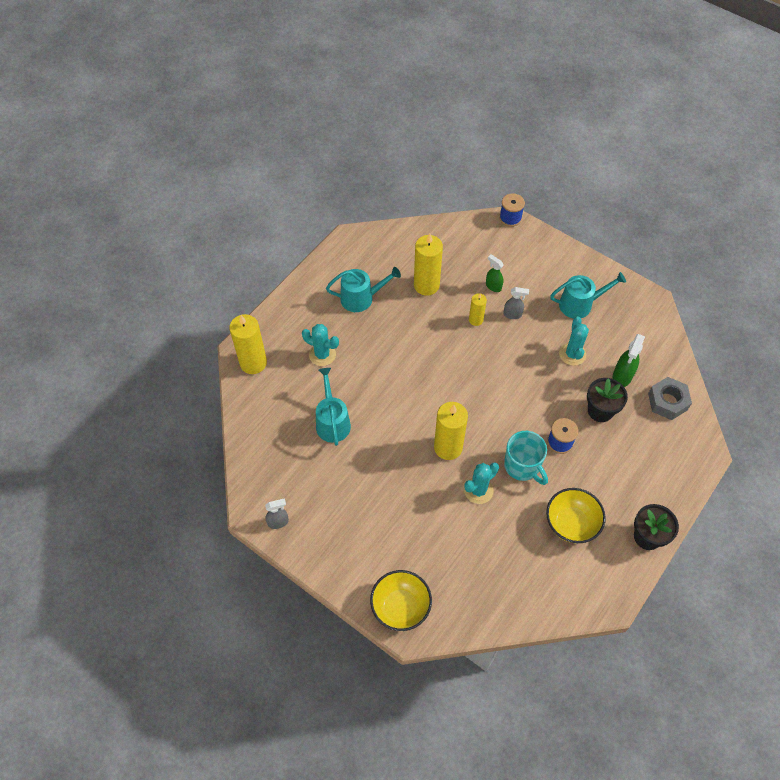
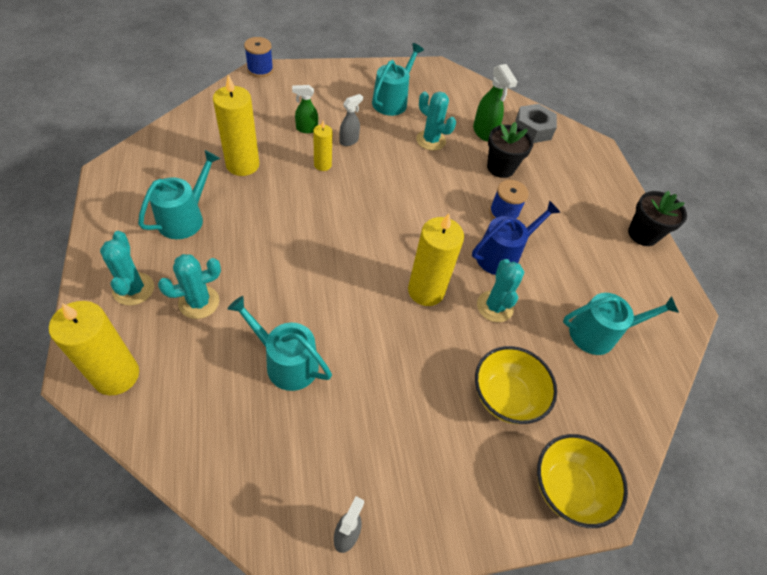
camera: 55 degrees left, 5 degrees down
turquoise mug [504,431,548,485] -> blue watering can [472,200,561,275]
yellow bowl [546,488,606,543] -> yellow bowl moved to [475,346,557,424]
none -> turquoise cactus [100,231,154,305]
none -> turquoise watering can [563,293,679,355]

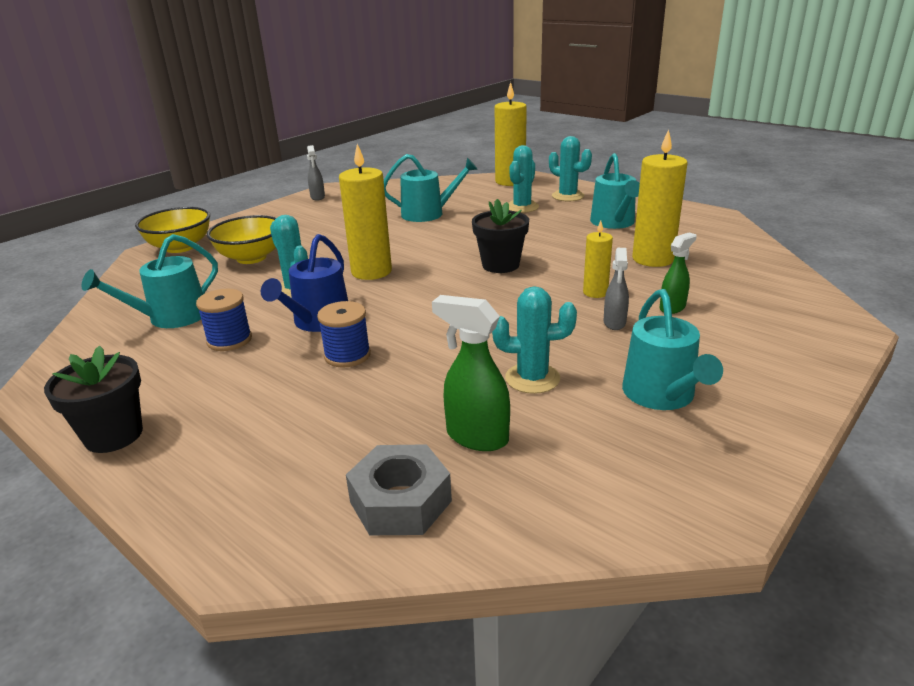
camera: 150 degrees right, 25 degrees down
blue spool [244,37,273,77] -> blue spool moved to [196,289,252,351]
black flower pot [487,122,533,178] -> black flower pot moved to [472,199,529,273]

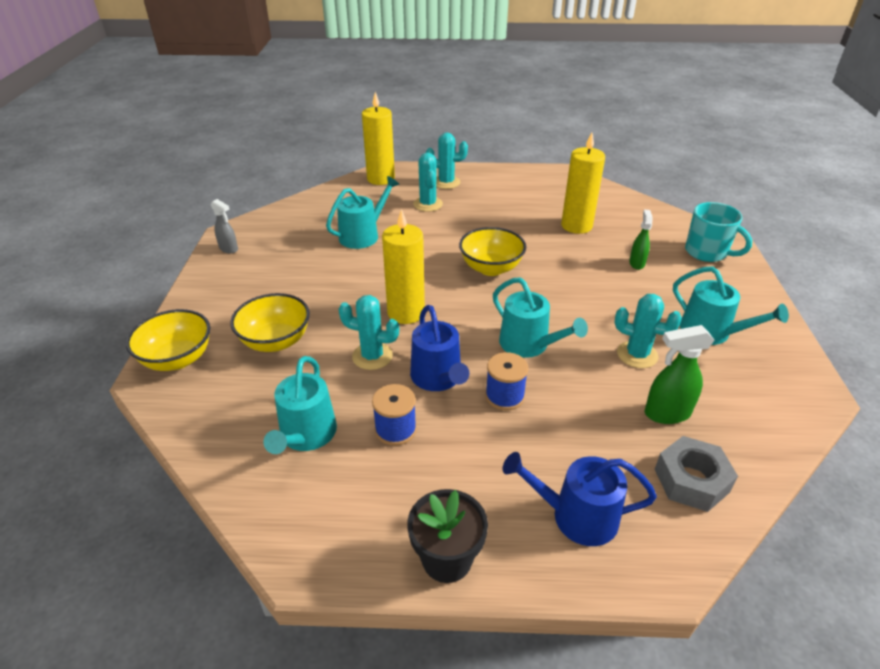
camera: 40 degrees left, 10 degrees up
black flower pot [472,199,529,273] -> yellow bowl [459,227,526,276]
turquoise cactus [492,286,577,394] -> turquoise cactus turned 60 degrees clockwise [614,294,682,368]
yellow candle [583,221,613,298] -> none
turquoise watering can [590,153,640,229] -> turquoise watering can moved to [493,277,588,358]
grey spray bottle [604,248,629,330] -> none
none -> blue watering can [503,452,657,546]
none -> turquoise mug [685,202,752,262]

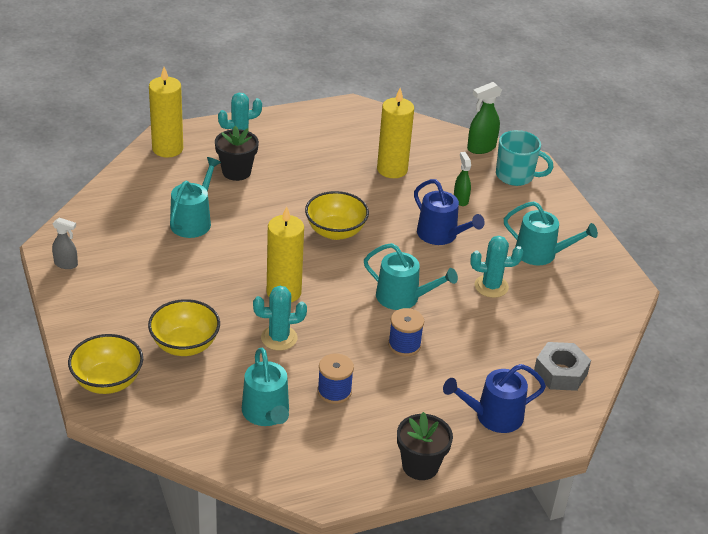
camera: 25 degrees left, 0 degrees up
blue watering can [410,305,469,391] -> blue watering can moved to [414,179,485,245]
turquoise cactus [413,153,443,212] -> black flower pot [215,126,259,181]
green spray bottle [645,325,715,424] -> green spray bottle moved to [467,82,502,154]

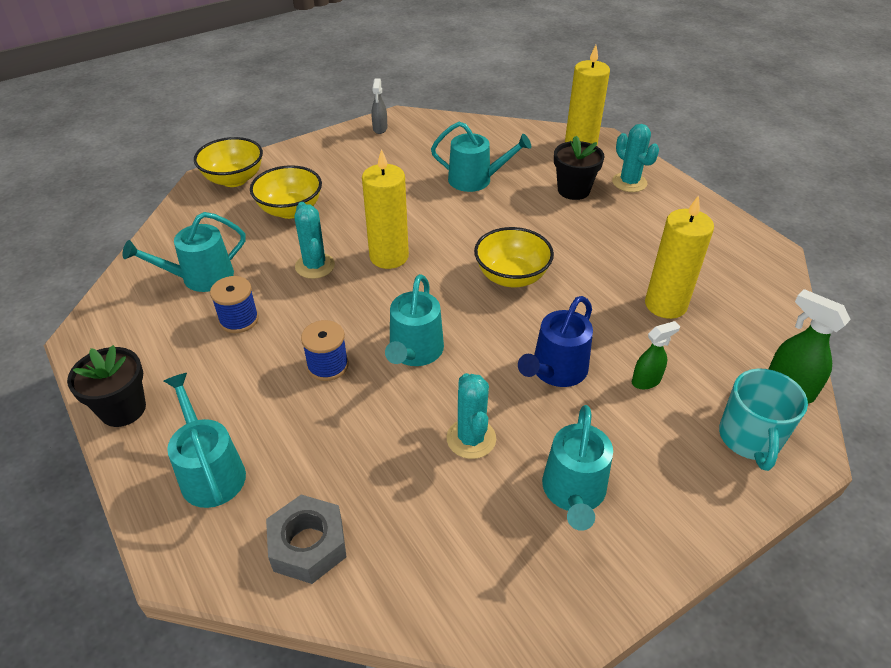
camera: 80 degrees right, 5 degrees up
blue watering can [443,364,546,433] -> turquoise watering can [164,373,246,508]

